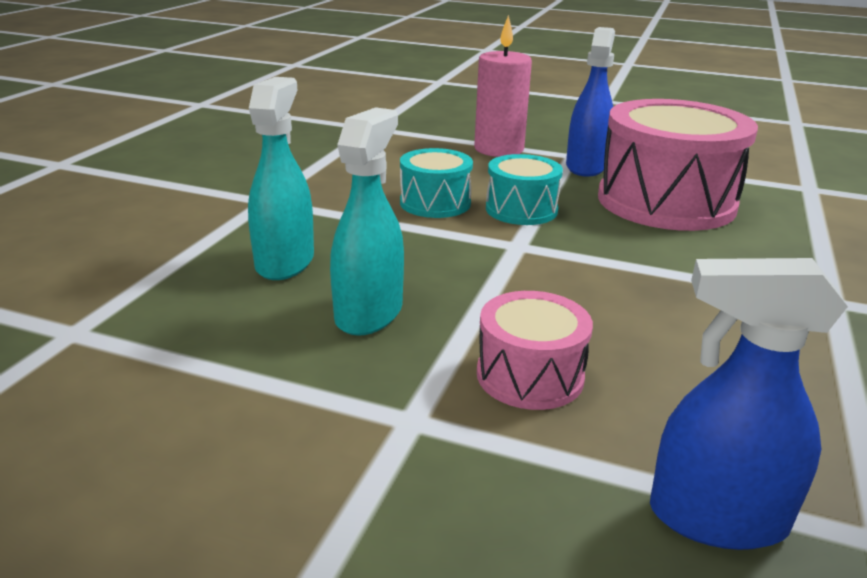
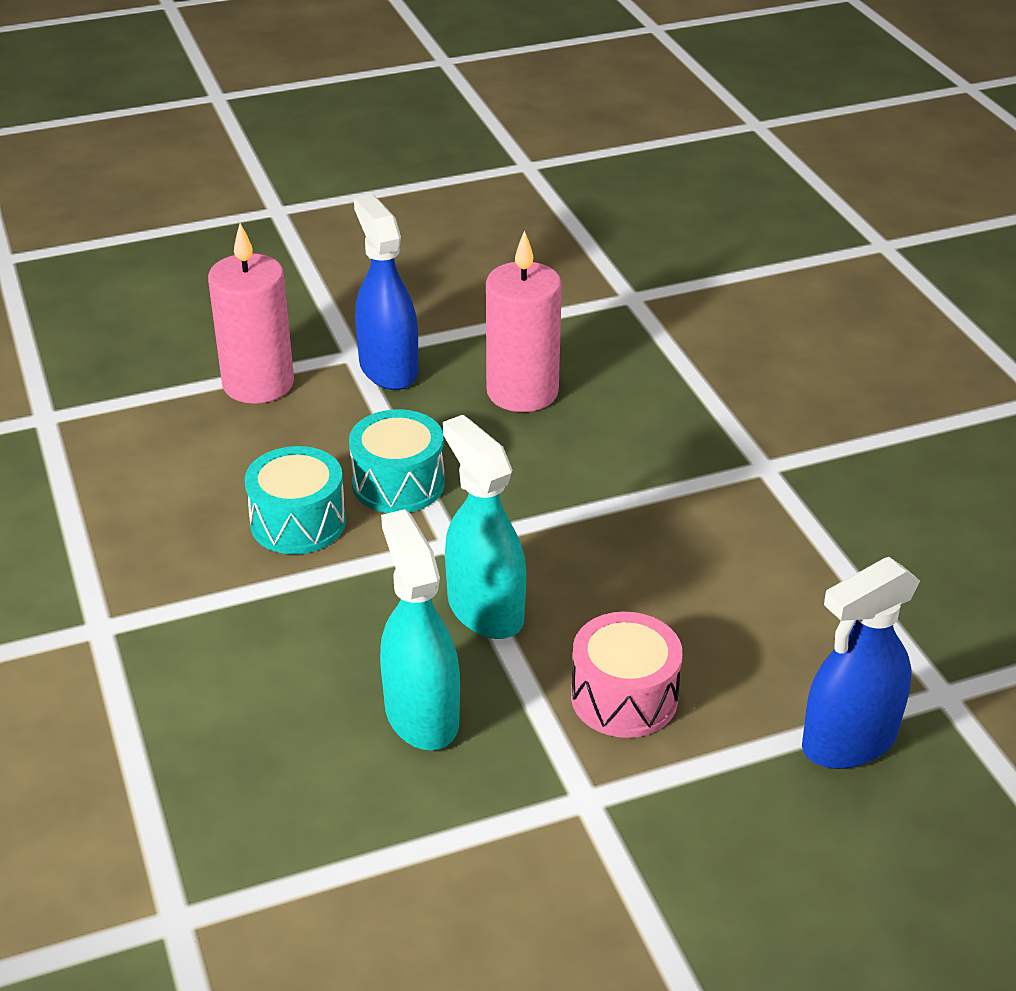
camera: 40 degrees left, 10 degrees up
turquoise spray bottle [248,77,314,280] -> turquoise spray bottle moved to [443,415,526,639]
pink drum [598,99,758,231] -> pink candle [486,230,562,412]

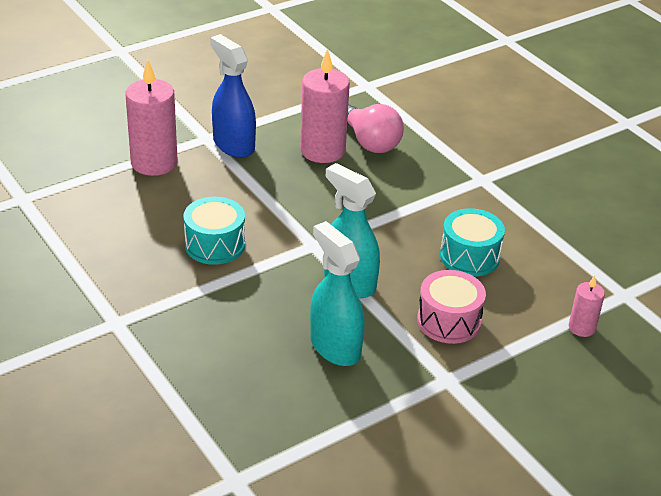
camera: 15 degrees left, 0 degrees up
turquoise drum [349,409,445,513] -> turquoise drum moved to [440,208,505,276]
blue spray bottle [802,557,920,769] -> pink candle [569,275,605,337]
none -> pink light bulb [347,104,404,153]

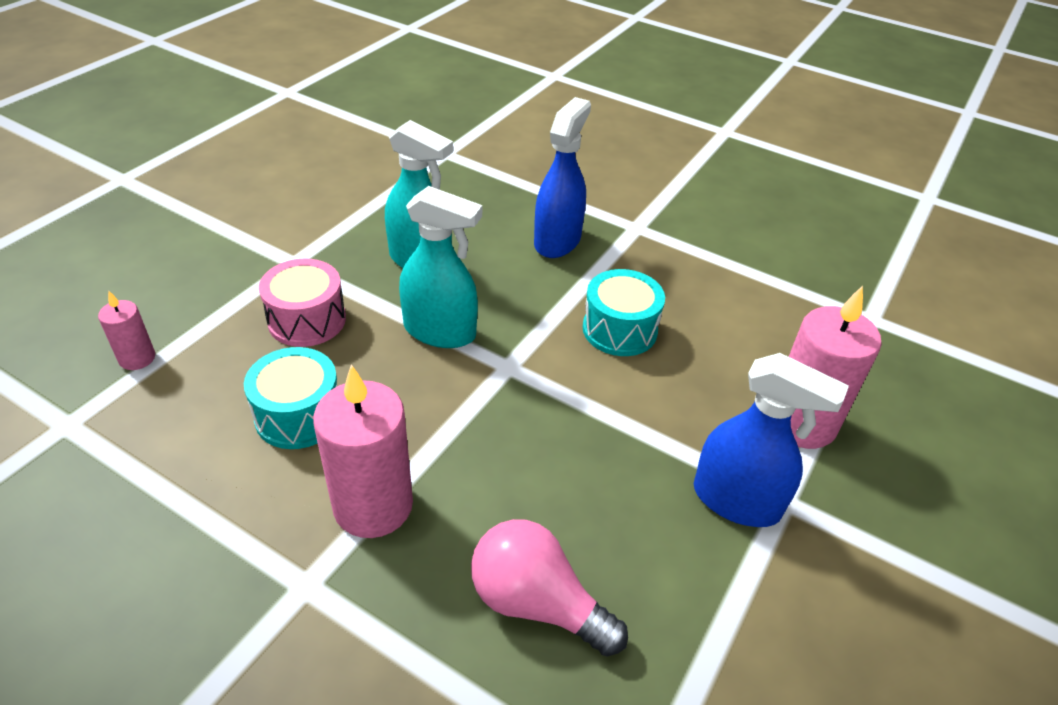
camera: 155 degrees right, 5 degrees up
pink candle [300,49,350,163] -> pink candle moved to [313,365,413,538]
none -> blue spray bottle [534,97,591,258]

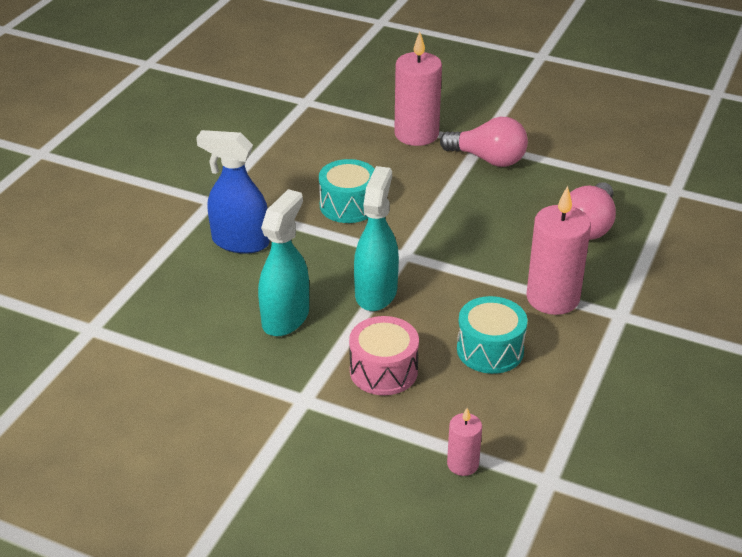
camera: 95 degrees left, 5 degrees down
blue spray bottle [693,353,849,527] -> pink light bulb [440,117,528,167]

